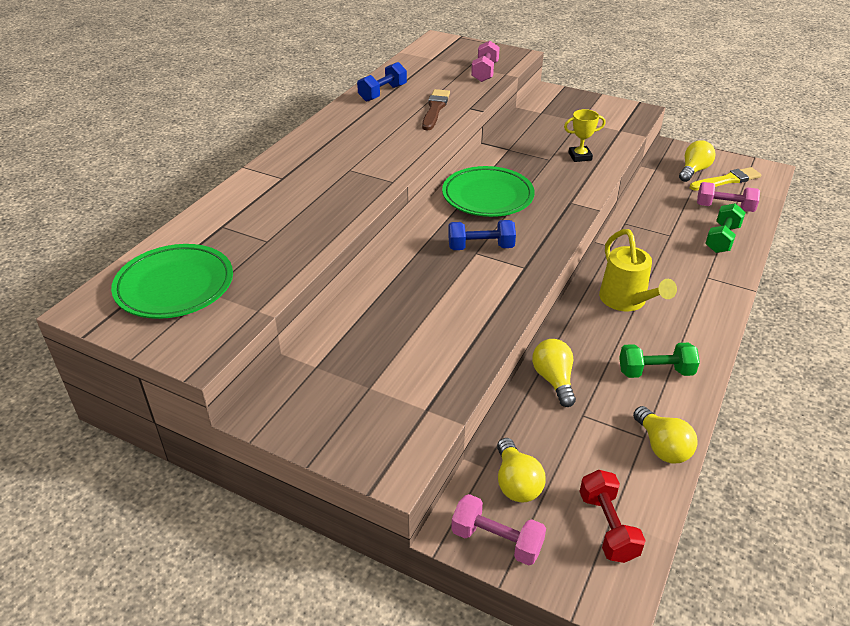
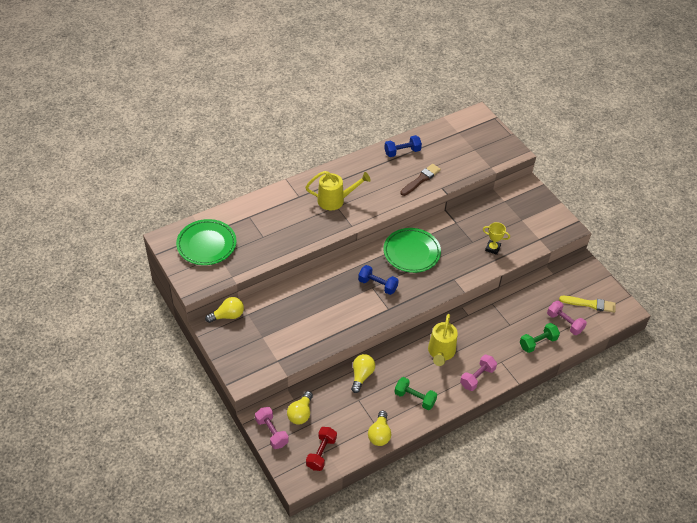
camera: 30 degrees right, 10 degrees up
pink dumbbell [471,41,500,82] -> pink dumbbell moved to [460,354,497,391]
yellow light bulb [679,140,715,182] -> yellow light bulb moved to [205,297,244,323]
none -> yellow watering can [305,171,371,210]

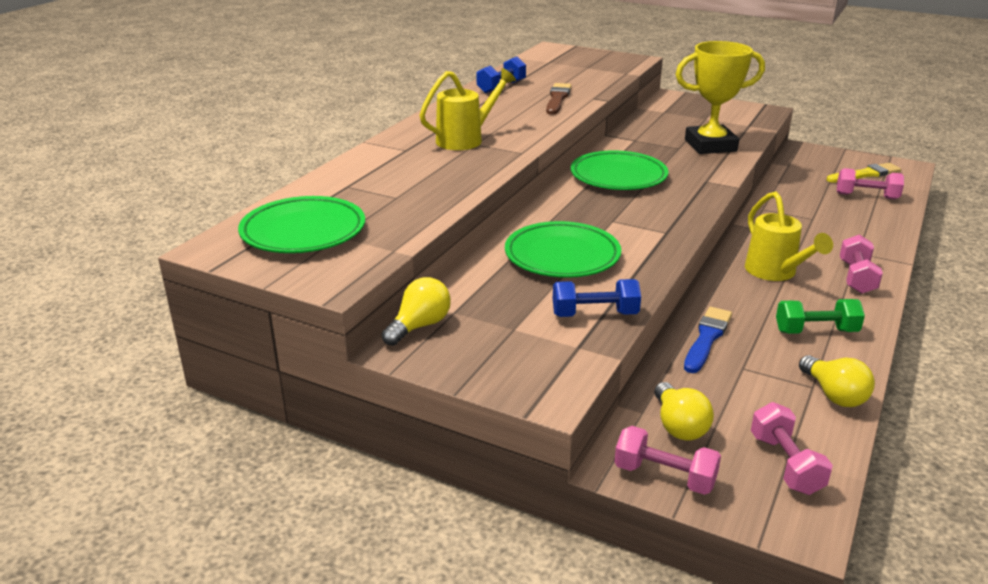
camera: 30 degrees left, 20 degrees down
red dumbbell [306,427,337,471] -> pink dumbbell [751,402,833,495]
yellow light bulb [351,354,375,393] -> blue brush [684,307,732,373]
blue dumbbell [358,265,399,295] -> blue dumbbell moved to [553,279,641,317]
yellow trophy [483,222,510,255] -> yellow trophy [676,41,765,154], size x2.05
green dumbbell [520,323,560,353] -> none
none -> green plate [505,221,621,278]

